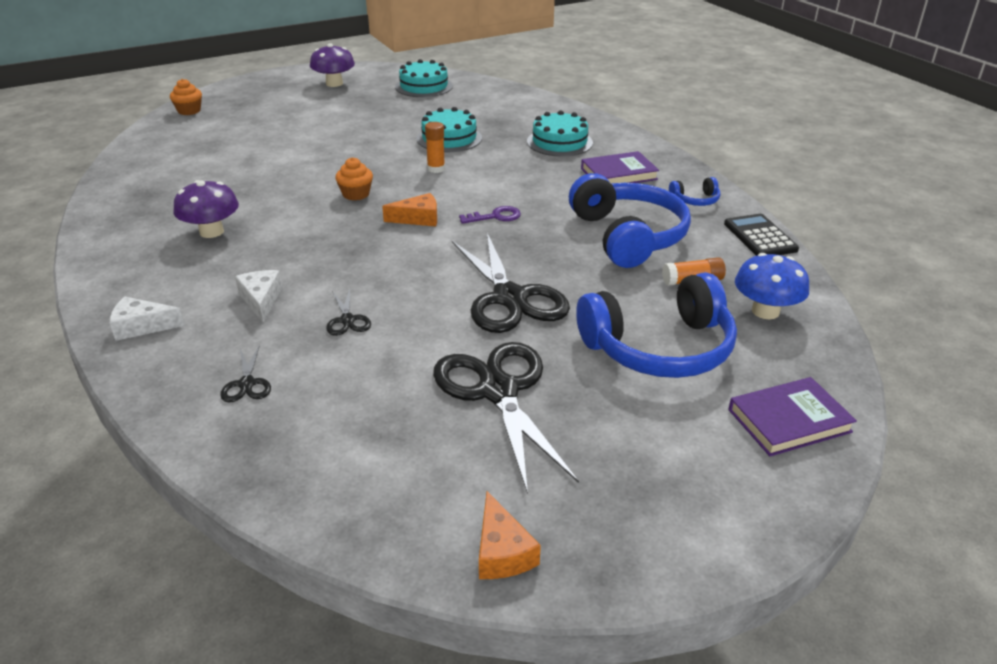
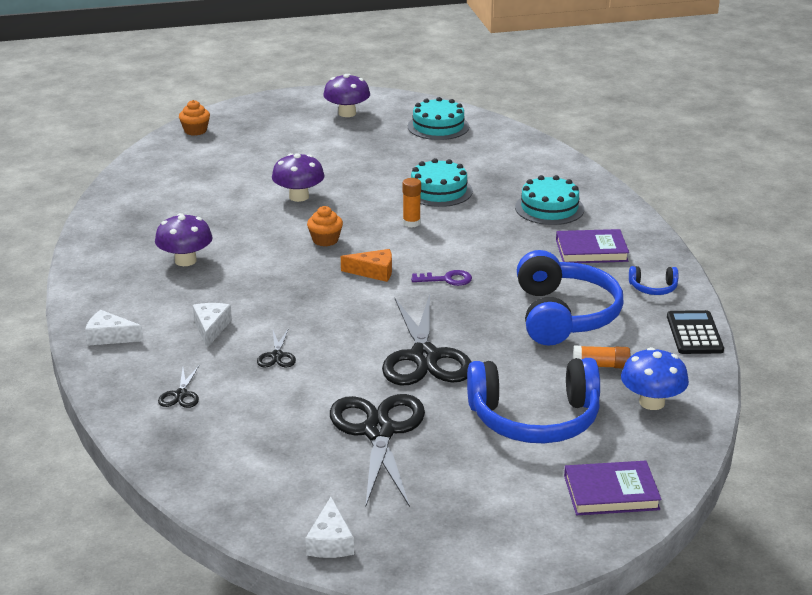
camera: 15 degrees right, 5 degrees down
orange cheese [479,491,541,579] -> white cheese [305,497,354,558]
none -> purple mushroom [272,153,325,202]

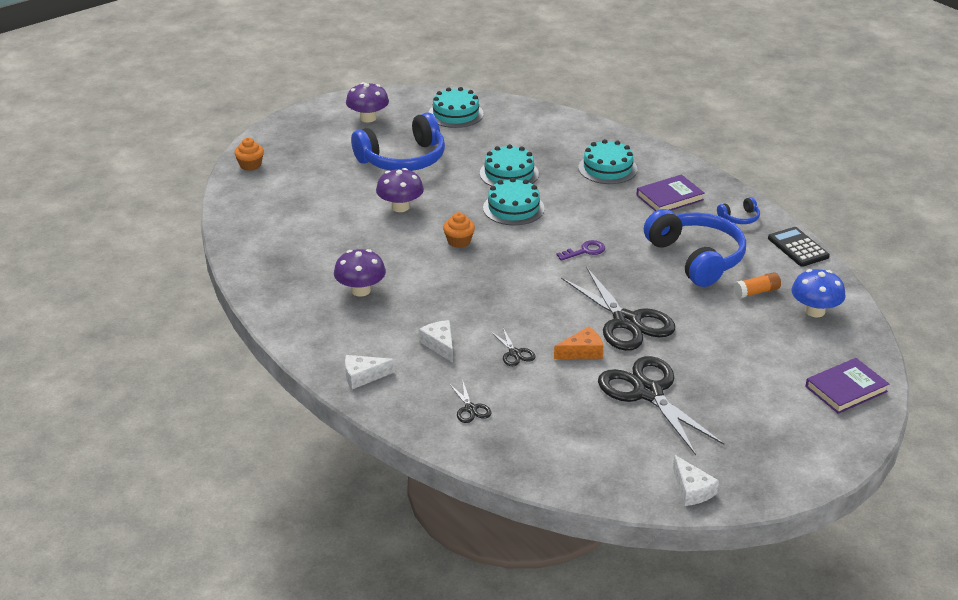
camera: 25 degrees left, 5 degrees up
orange cheese [341,249,392,282] -> orange cheese moved to [554,327,603,359]
orange glue stick [403,178,421,227] -> turquoise cake [483,178,545,225]
blue headphones [467,358,600,443] -> blue headphones moved to [351,113,445,171]

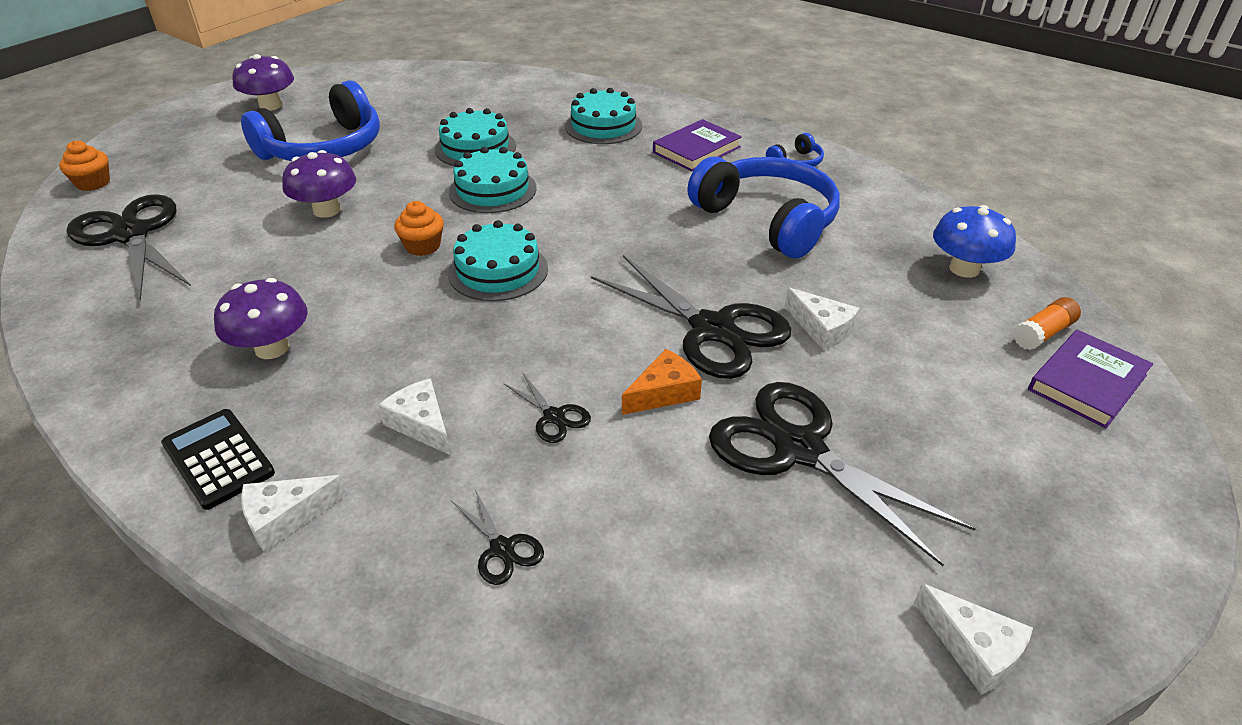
camera: 15 degrees left, 5 degrees up
turquoise cake [429,87,484,128] -> turquoise cake moved to [448,220,548,301]
purple key [556,240,605,261] -> none
orange glue stick [734,272,781,298] -> orange glue stick moved to [1013,297,1081,350]
black calculator [768,227,830,267] -> black calculator moved to [161,409,275,510]
none -> black scissors [67,194,191,301]
none -> white cheese [784,287,860,350]

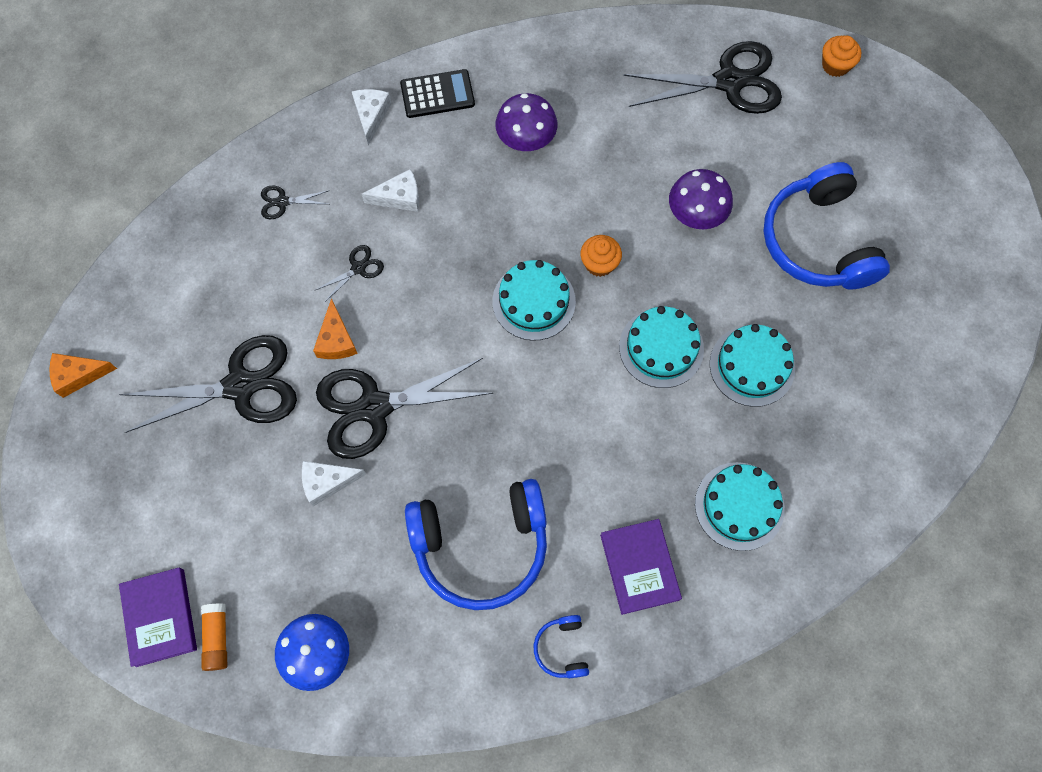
camera: 120 degrees right, 30 degrees up
purple mushroom [232,54,294,111] -> none
black scissors [503,372,591,443] -> black scissors turned 150 degrees clockwise [314,245,384,303]
white cheese [914,583,1033,695] -> orange cheese [49,353,117,398]

